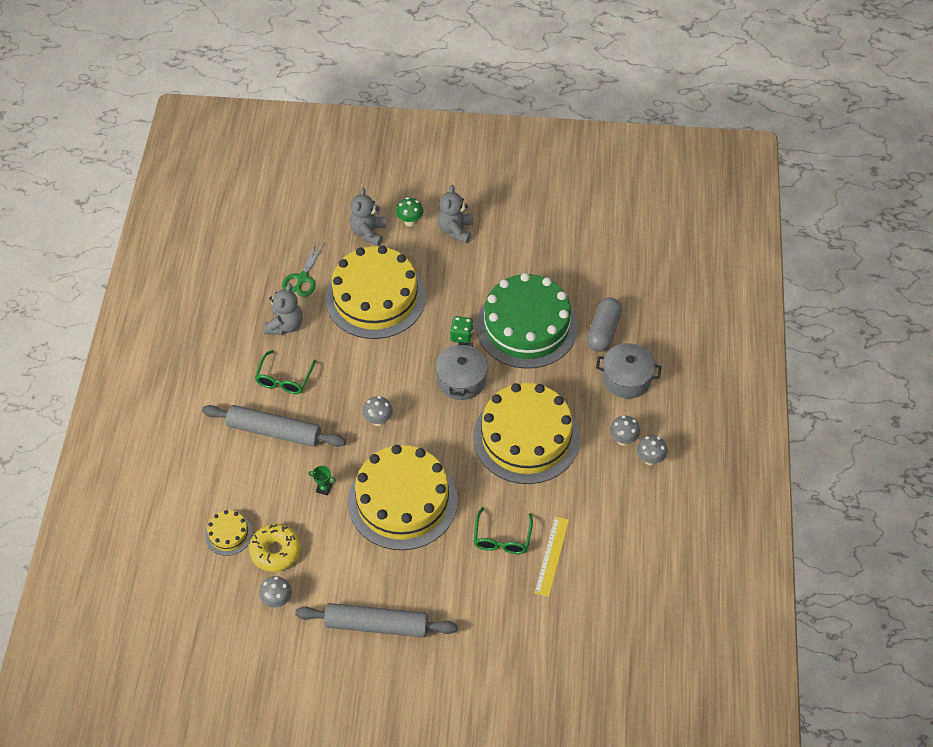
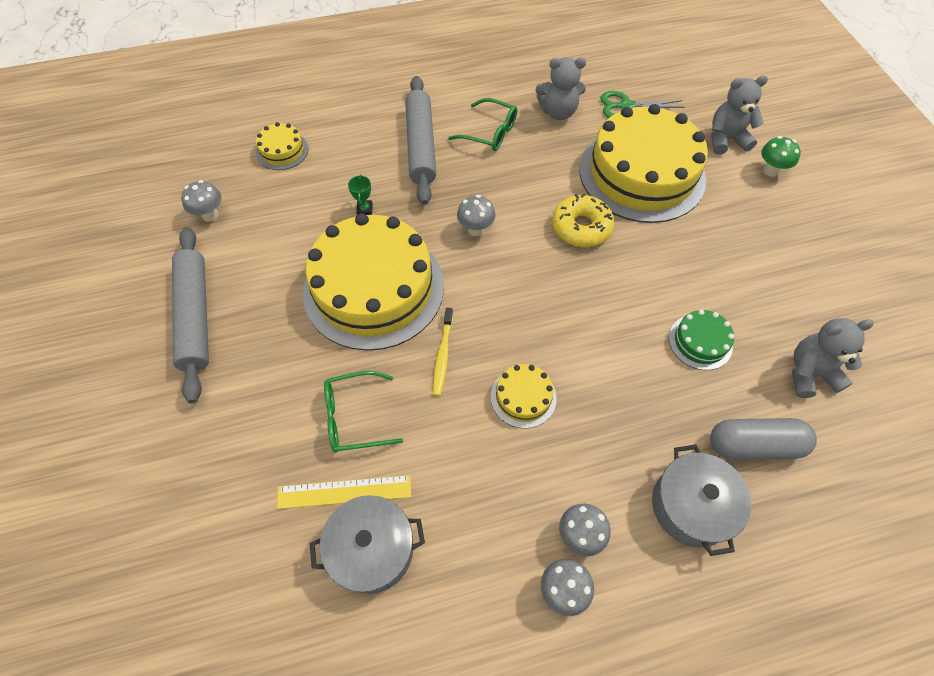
camera: 70 degrees right, 5 degrees up
yellow donut [249,524,301,572] -> yellow donut moved to [552,194,615,247]
green glasses [255,350,316,394] -> green glasses turned 150 degrees counterclockwise [448,98,517,151]
grey pot [435,342,488,400] -> grey pot moved to [310,495,425,594]
grey teddy bear [437,185,473,244] -> grey teddy bear moved to [792,318,874,398]
green dice [450,316,474,343] -> none
yellow cake [473,383,580,484] -> yellow cake [491,364,557,429], size x0.42
green cake [476,273,578,369] -> green cake [669,310,734,370], size x0.42
none -> yellow toothbrush [433,308,453,396]

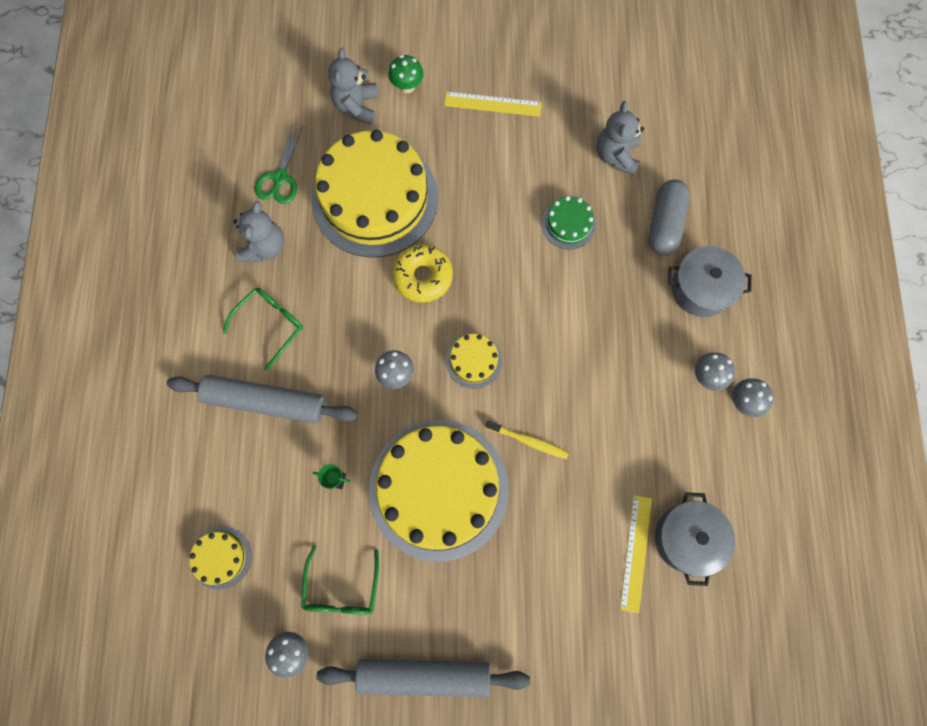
camera: 75 degrees left, 15 degrees up
green glasses [324,371,403,453] -> green glasses moved to [301,545,379,615]
yellow cake [491,364,557,429] -> yellow cake moved to [446,333,502,389]
none -> yellow ruler [444,92,542,117]

